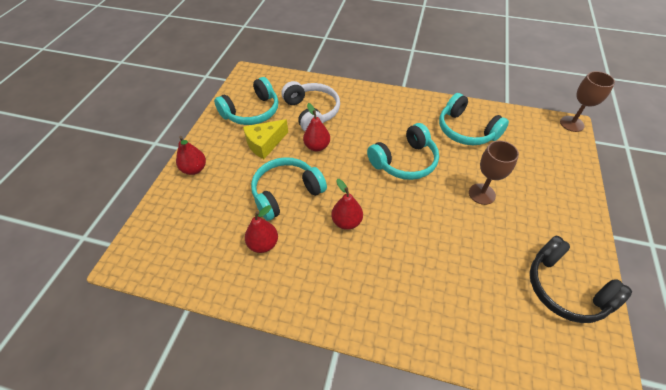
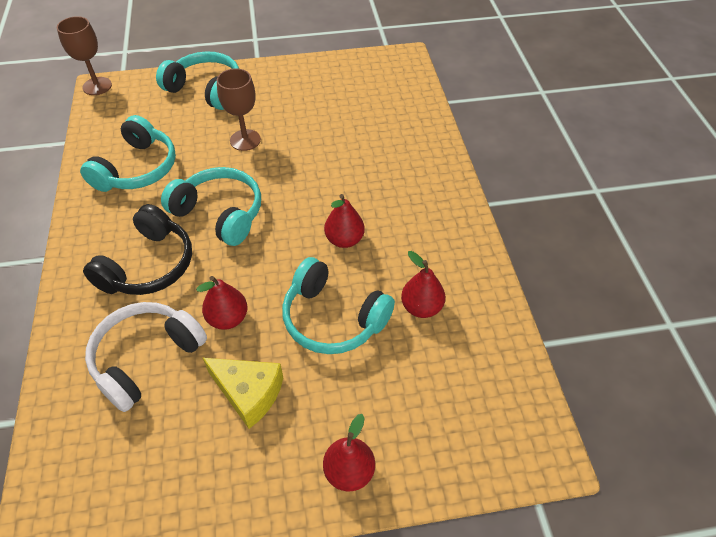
camera: 115 degrees left, 0 degrees up
turquoise headphones [214,77,278,125] -> turquoise headphones moved to [156,51,239,110]
black headphones [530,235,632,323] -> black headphones moved to [83,204,192,295]

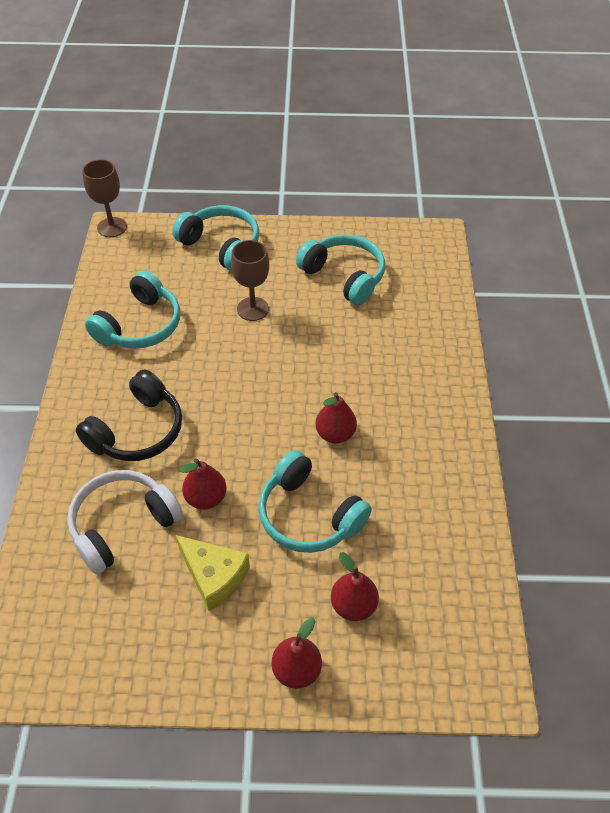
camera: 10 degrees right, 0 degrees up
turquoise headphones [161,167,261,246] -> turquoise headphones moved to [296,234,385,305]
red pear [401,251,445,318] -> red pear moved to [331,552,379,621]

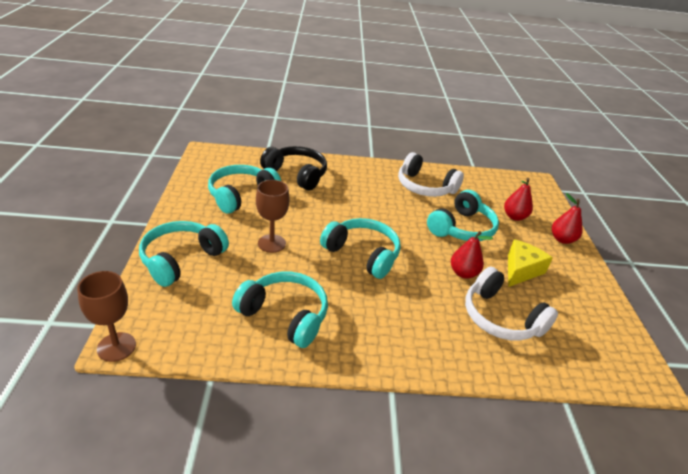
camera: 95 degrees left, 15 degrees down
black headphones [76,370,182,461] -> black headphones moved to [260,146,327,190]
red pear [315,392,357,444] -> none
none -> turquoise headphones [320,218,401,279]
none -> white headphones [398,152,464,197]

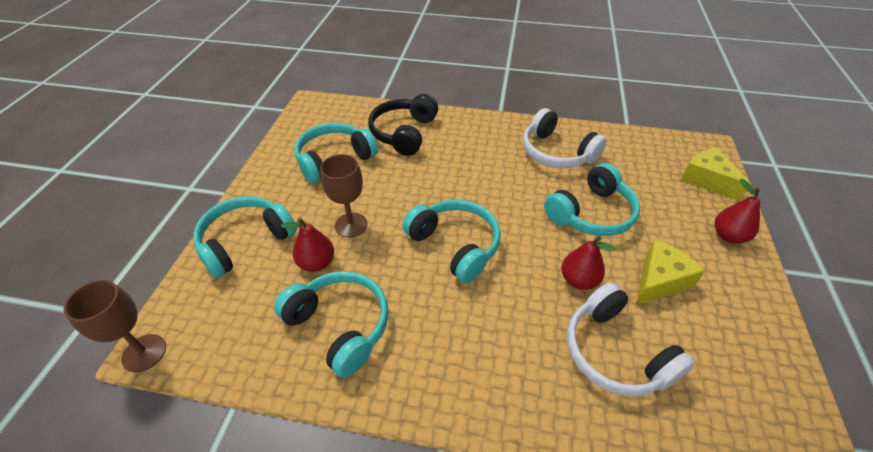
camera: 15 degrees right, 10 degrees up
black headphones [260,146,327,190] -> black headphones turned 120 degrees counterclockwise [368,94,438,156]
red pear [504,178,533,221] -> red pear moved to [281,218,334,272]
none -> yellow cheese [681,148,751,201]

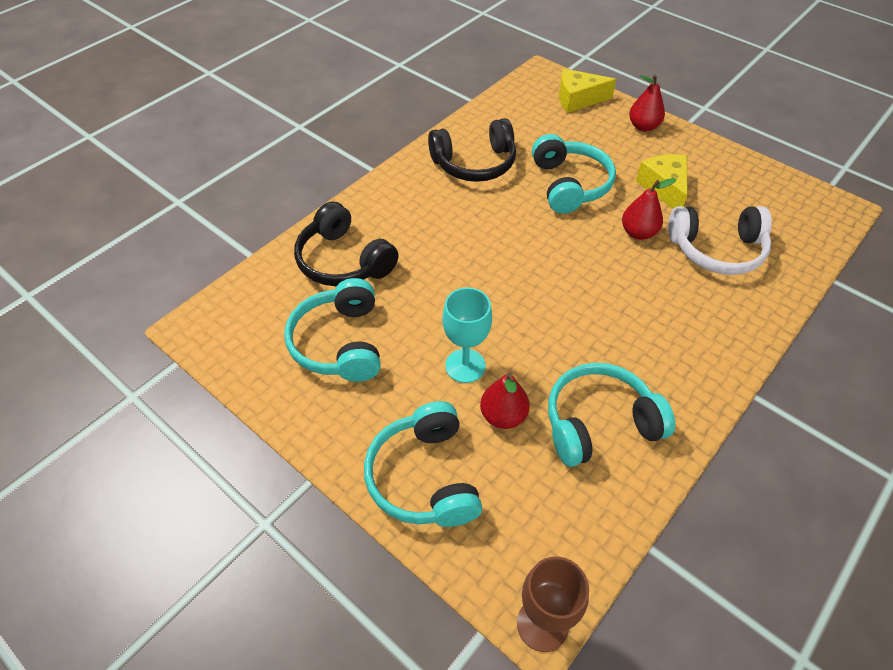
camera: 60 degrees left, 5 degrees up
brown goblet [320,154,368,238] -> turquoise goblet [442,287,492,383]
turquoise headphones [403,199,501,283] -> none
white headphones [523,108,607,168] -> black headphones [428,118,516,182]

